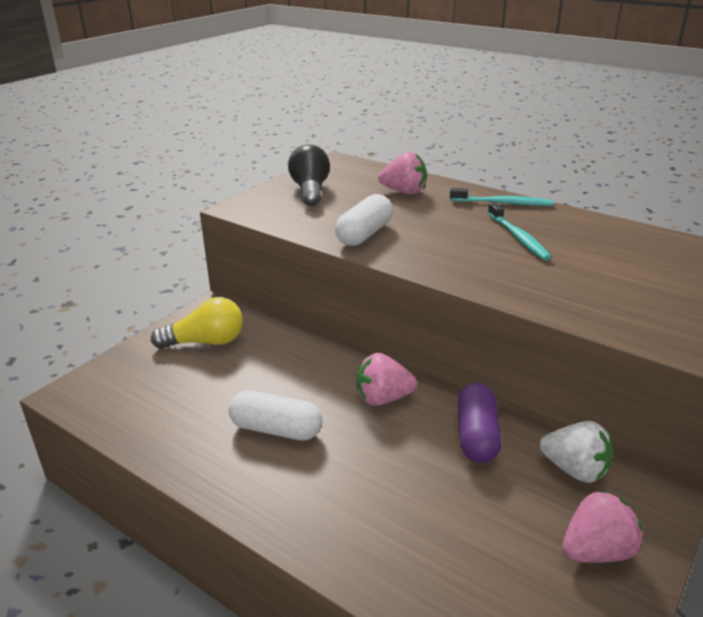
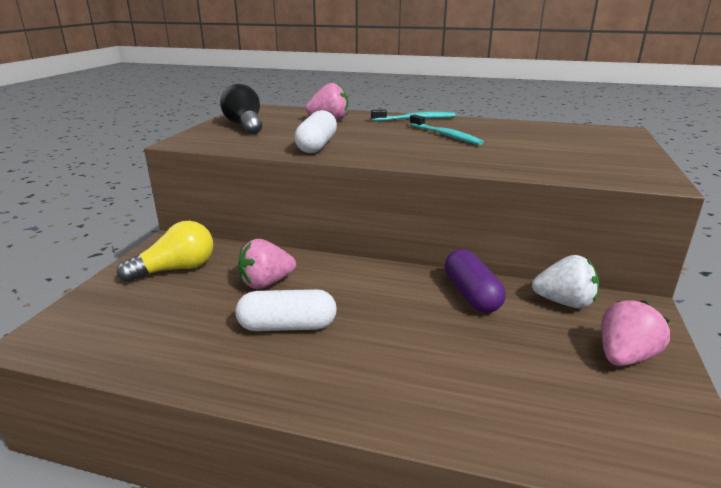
camera: 20 degrees left, 5 degrees down
pink strawberry [357,353,417,406] -> pink strawberry moved to [238,239,296,289]

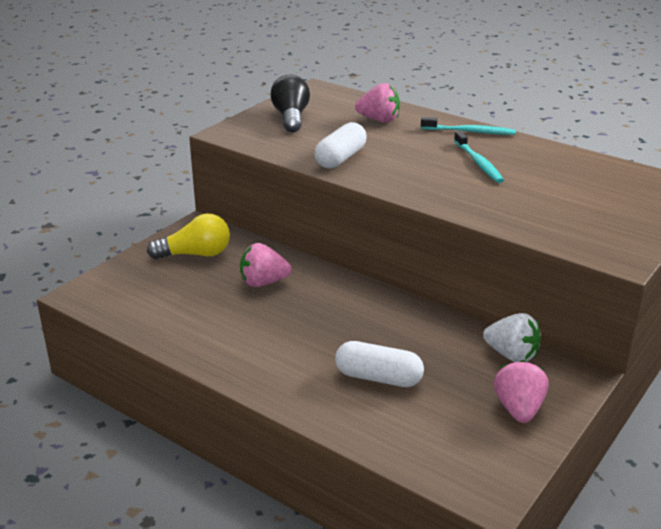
camera: 20 degrees right, 5 degrees up
white capsule [235,289,337,331] -> white capsule moved to [335,341,424,387]
purple capsule [445,249,506,313] -> none
pink strawberry [602,300,670,366] -> pink strawberry turned 60 degrees counterclockwise [494,360,549,423]

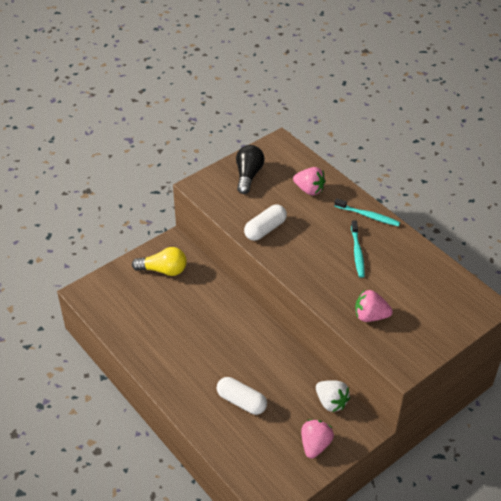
camera: 15 degrees right, 15 degrees up
pink strawberry [240,243,291,287] -> pink strawberry moved to [355,290,393,322]

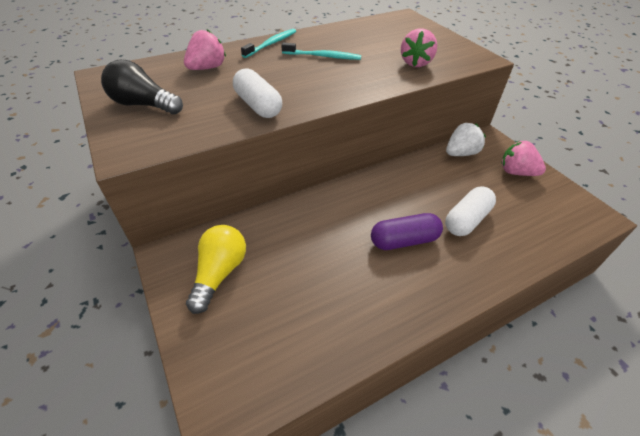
camera: 80 degrees left, 0 degrees up
none -> purple capsule [371,213,443,250]

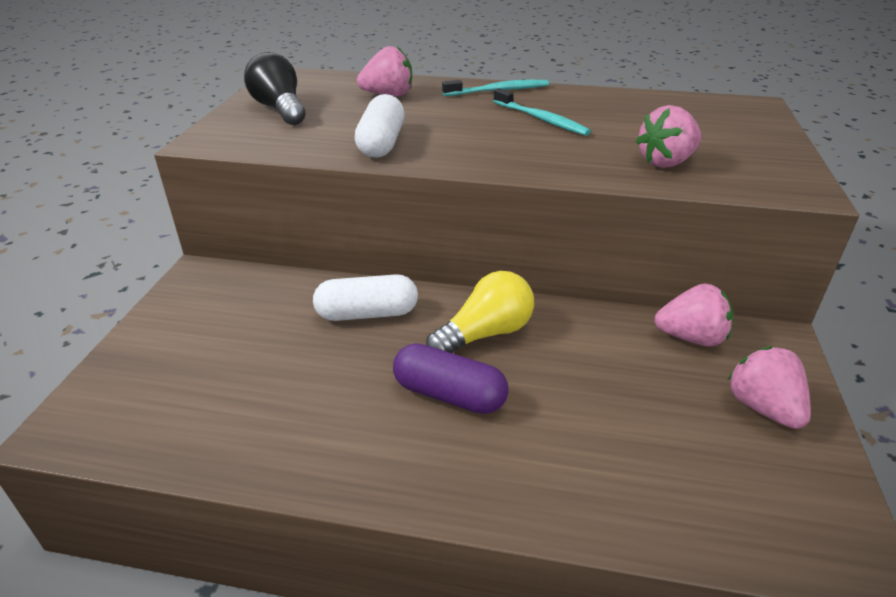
camera: 40 degrees right, 10 degrees down
yellow light bulb [186,225,246,314] -> yellow light bulb moved to [426,271,534,353]
white capsule [445,186,496,236] -> white capsule moved to [313,274,418,321]
white strawberry [446,123,486,156] -> pink strawberry [654,283,733,346]

